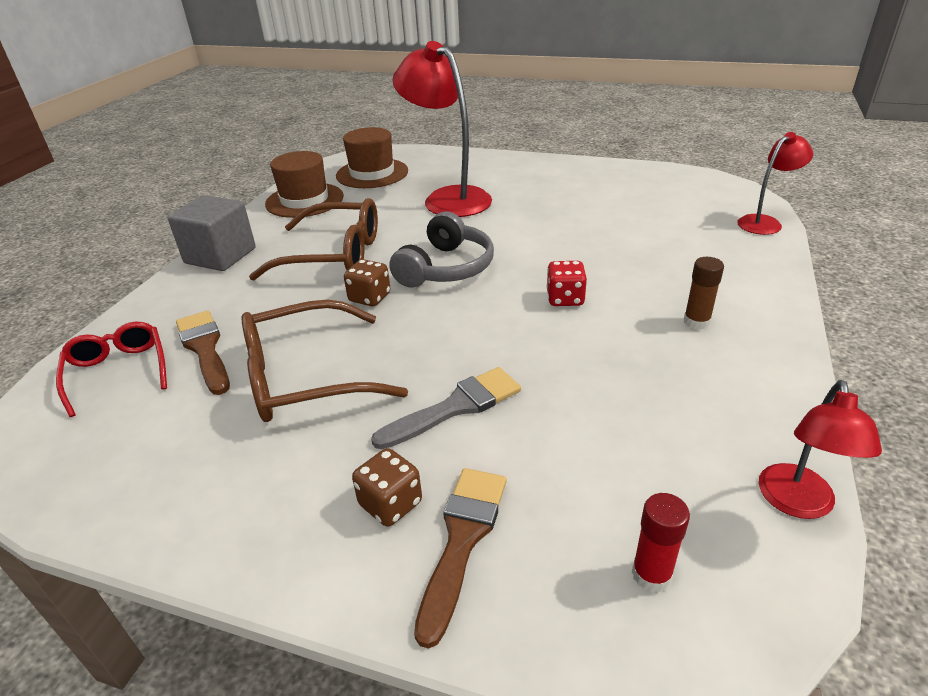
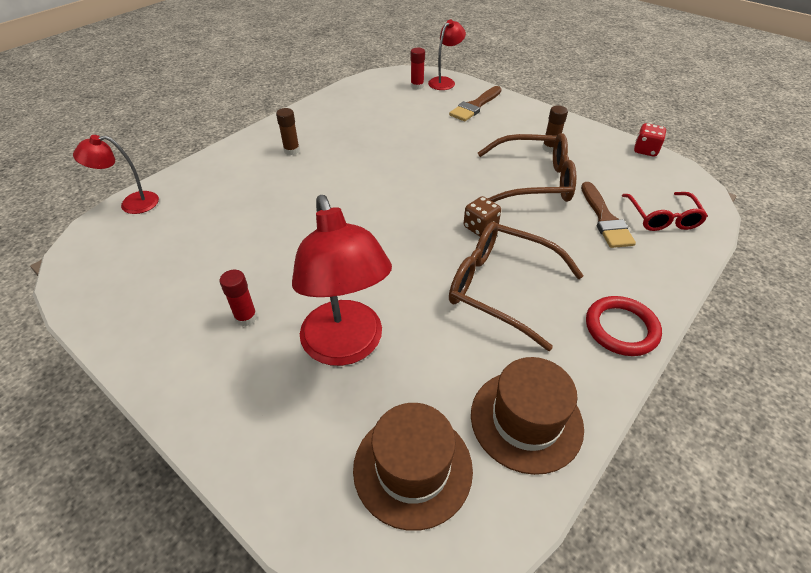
camera: 160 degrees left, 10 degrees up
grey cube [168,195,256,271] -> red ring [586,296,662,356]
brown dice [352,448,422,527] -> none
grey brush [371,367,521,449] -> none
grey headphones [389,212,494,288] -> none
red dice [546,261,587,306] -> red dice moved to [634,123,666,157]
red lamp [759,380,882,519] -> red lamp moved to [428,19,466,90]
none -> red glue stick [220,270,257,326]
none -> brown glue stick [542,106,568,152]

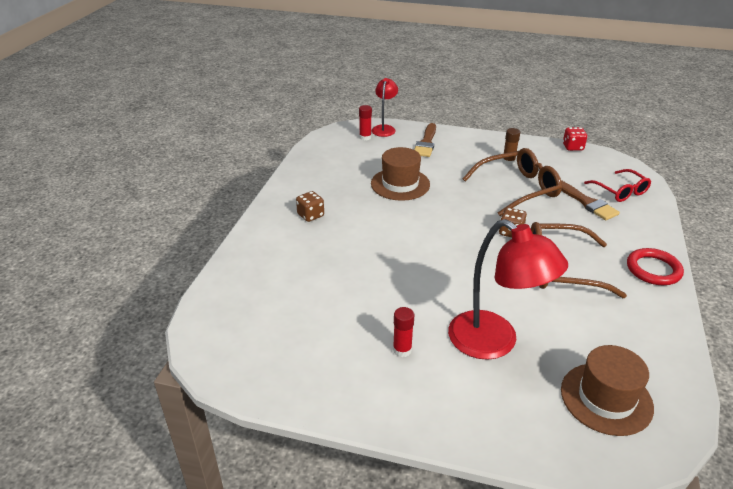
camera: 25 degrees left, 10 degrees down
red lamp [73,135,159,214] -> none
brown glue stick [276,108,300,155] -> brown dice [296,191,324,222]
brown hat [471,357,584,475] -> brown hat moved to [371,147,430,201]

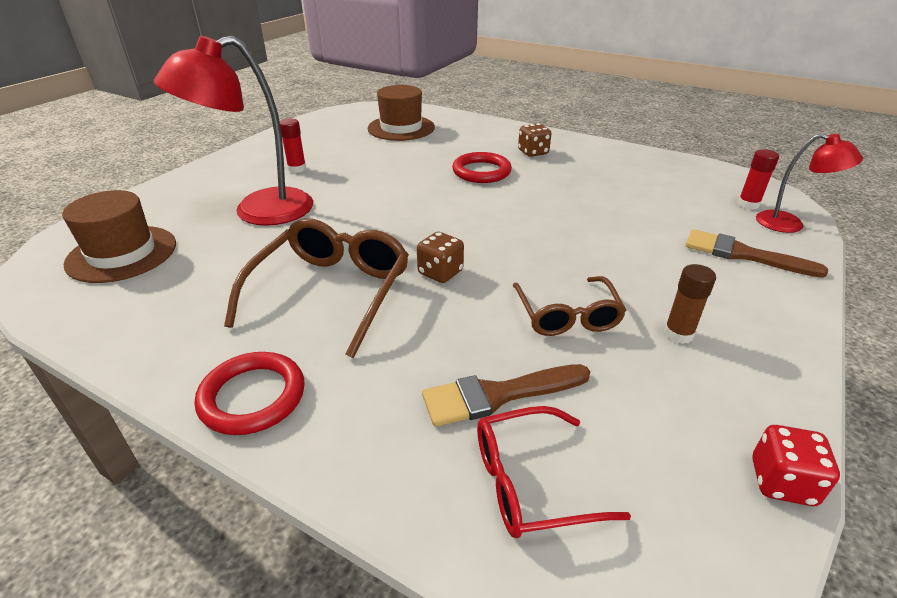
camera: 105 degrees right, 0 degrees up
brown hat [371,147,430,201] -> brown hat moved to [368,85,435,141]
brown glasses [463,148,562,216] -> brown glasses [513,276,627,336], size x0.63
none -> red ring [452,152,512,183]

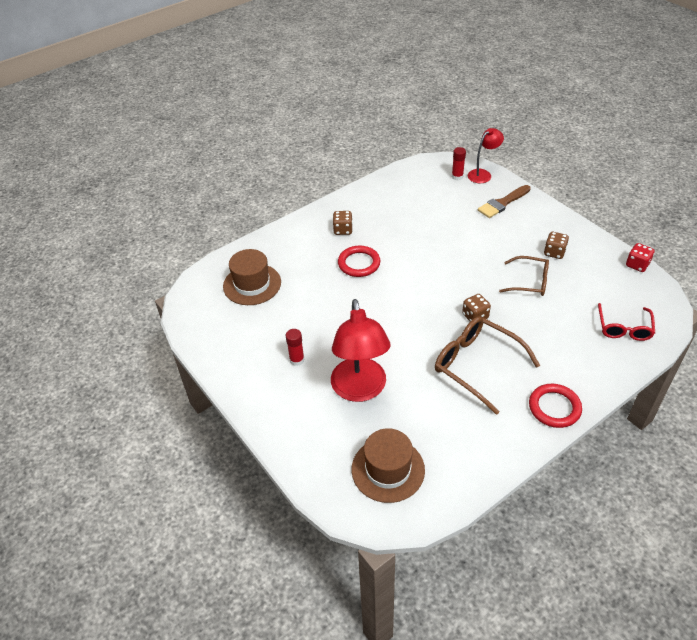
camera: 65 degrees left, 10 degrees up
brown brush [422,364,590,427] -> none
brown glue stick [664,264,716,344] -> brown dice [544,232,569,259]

